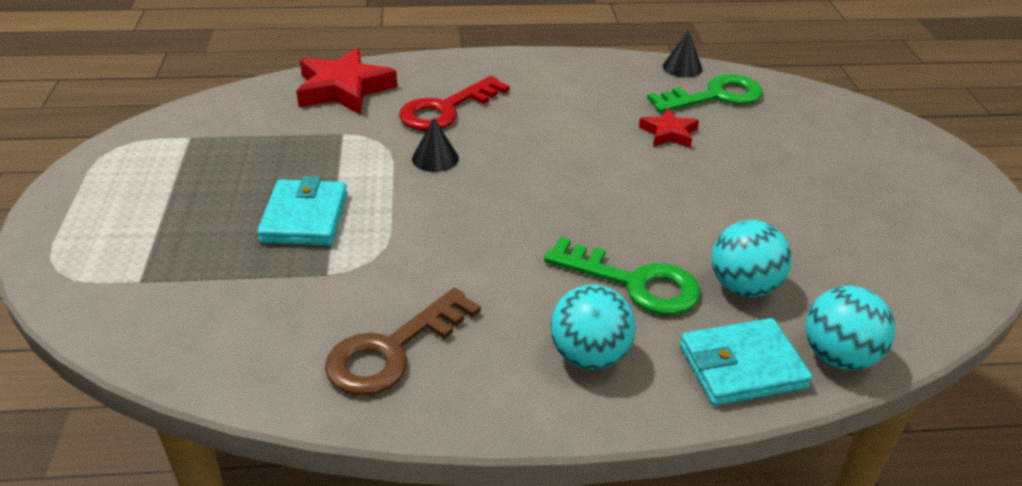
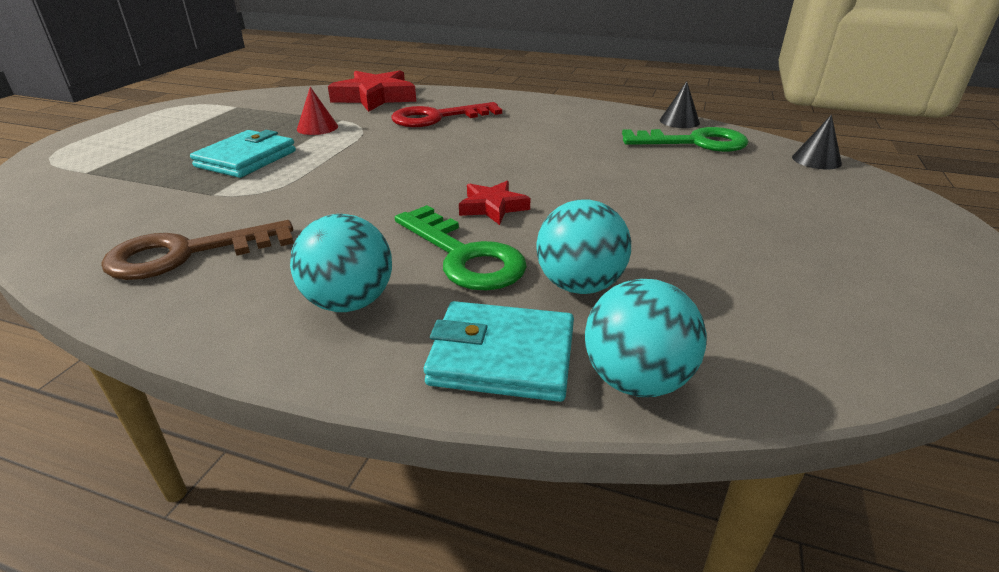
camera: 25 degrees right, 5 degrees down
black cone [412,118,459,172] -> black cone moved to [792,115,842,169]
red star [639,108,699,148] -> red star moved to [459,181,531,225]
none -> red cone [297,87,338,135]

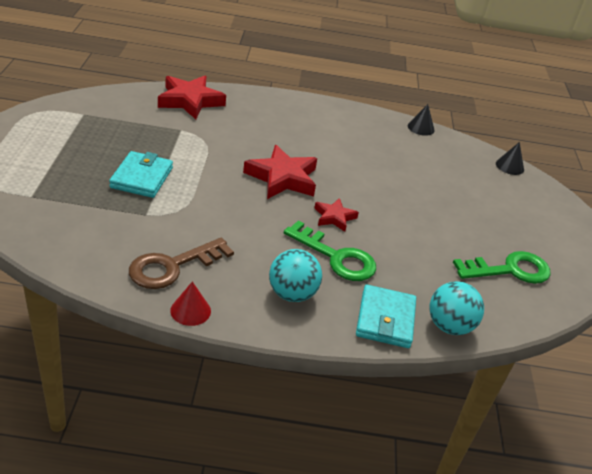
camera: 20 degrees left, 5 degrees up
red cone [297,87,338,135] -> red cone moved to [170,281,211,326]
red key [391,102,502,127] -> none
turquoise wallet [424,301,574,402] -> turquoise wallet turned 75 degrees counterclockwise [356,285,416,348]
turquoise ball [537,199,631,294] -> none
green key [622,127,748,152] -> green key moved to [453,251,551,284]
none -> red star [243,145,317,199]

